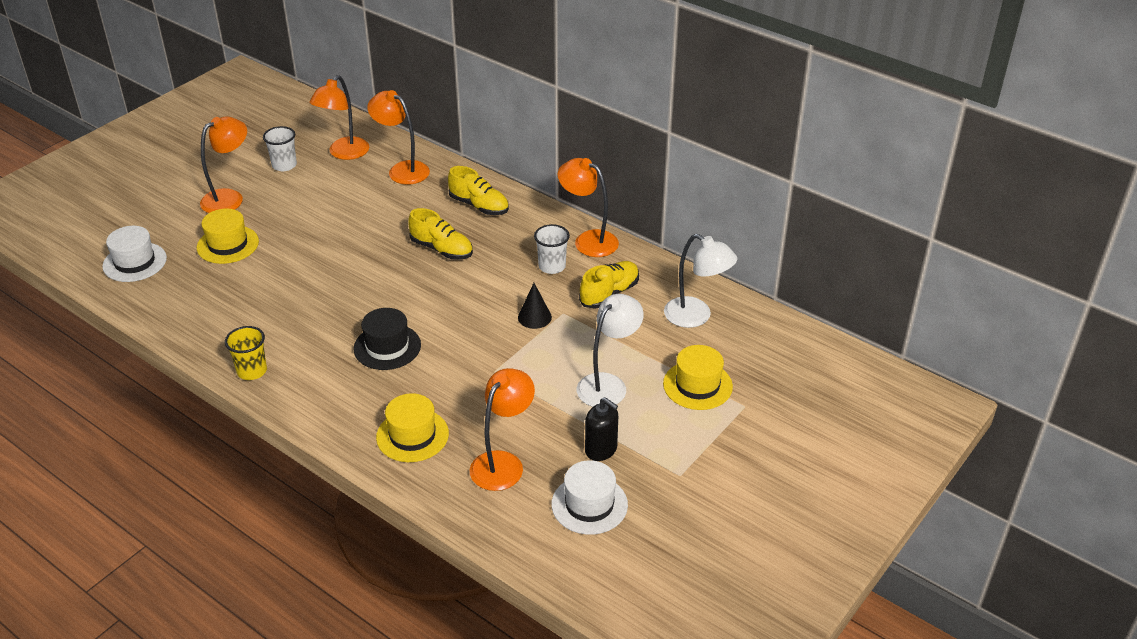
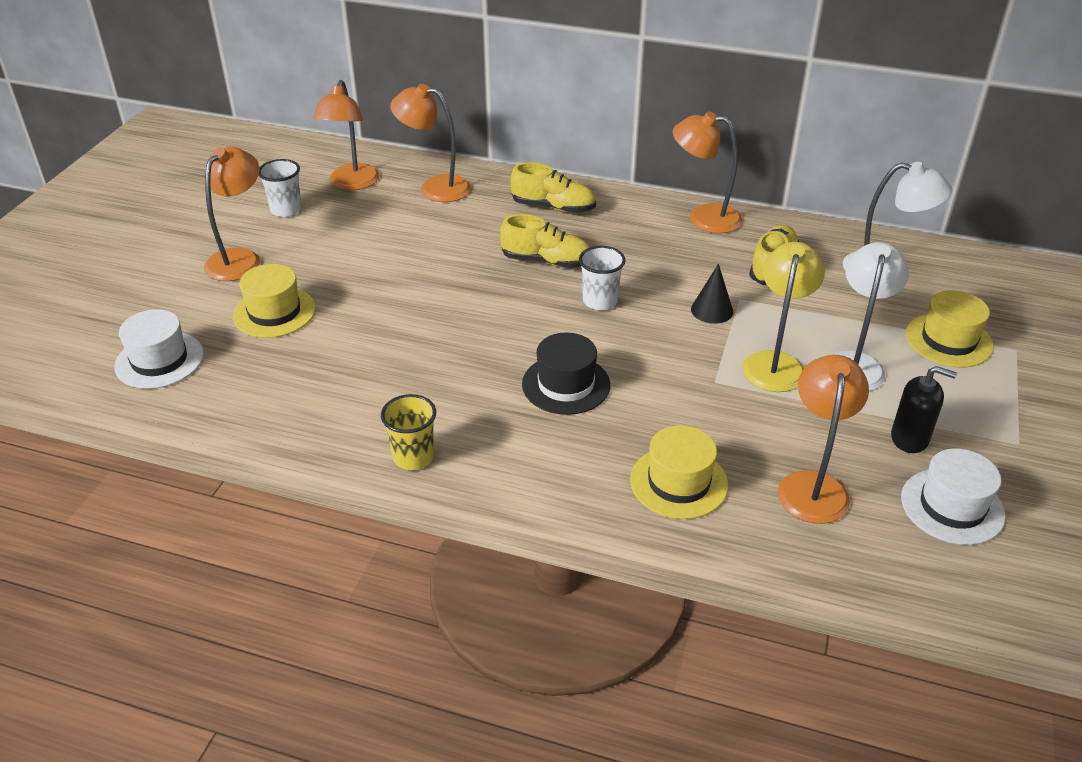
camera: 20 degrees left, 0 degrees up
white cup [534,224,570,274] -> white cup moved to [579,246,626,310]
none -> yellow lamp [742,242,825,392]

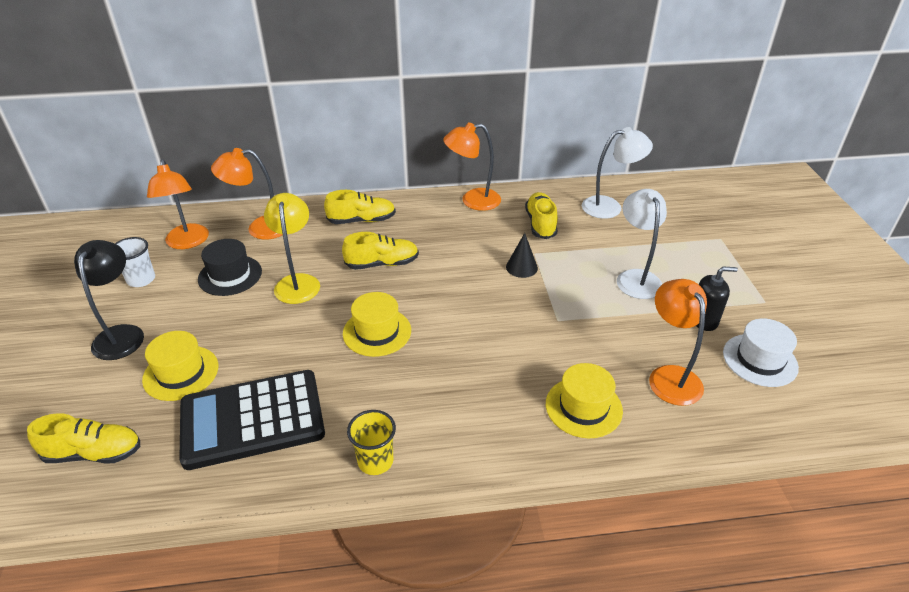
camera: 25 degrees left, 0 degrees up
white hat [114,309,204,389] -> yellow shoe [27,413,140,464]
orange lamp [204,147,260,281] -> black lamp [74,240,144,360]
black hat [522,332,610,415] -> black hat moved to [198,239,262,296]
white cup [579,246,626,310] -> none
yellow lamp [742,242,825,392] -> yellow lamp moved to [264,193,320,304]
yellow hat [906,290,994,367] -> yellow hat moved to [343,292,411,357]
none -> black calculator [179,370,325,470]

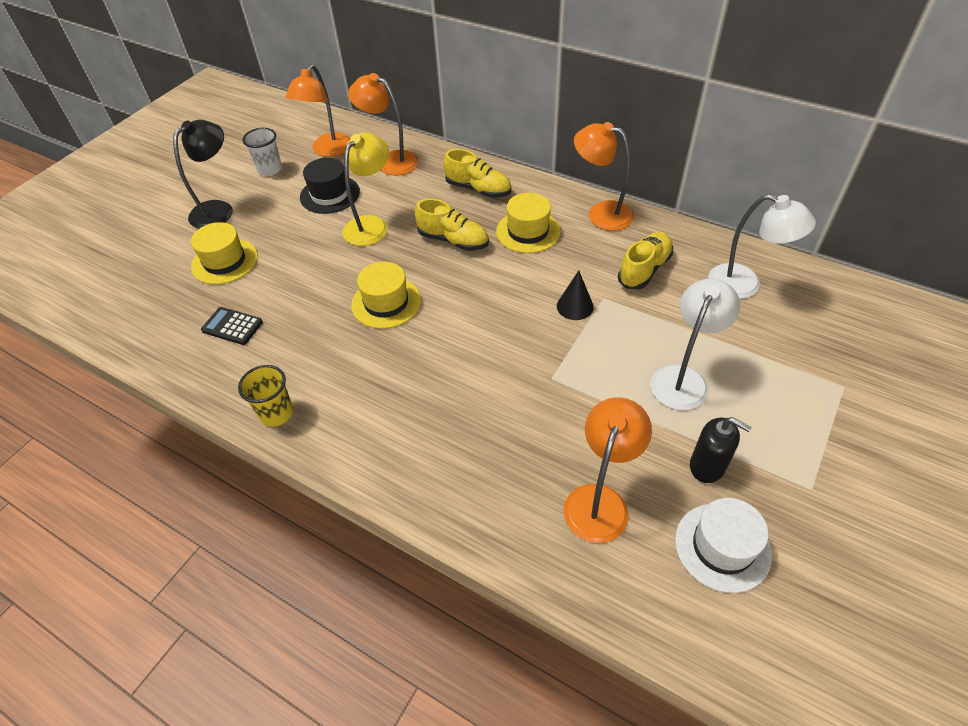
camera: 40 degrees right, 10 degrees up
yellow shoe [27,413,140,464] -> none
black calculator [179,370,325,470] -> black calculator [201,307,263,345], size x0.42
yellow hat [546,363,623,438] -> yellow hat moved to [496,193,561,253]

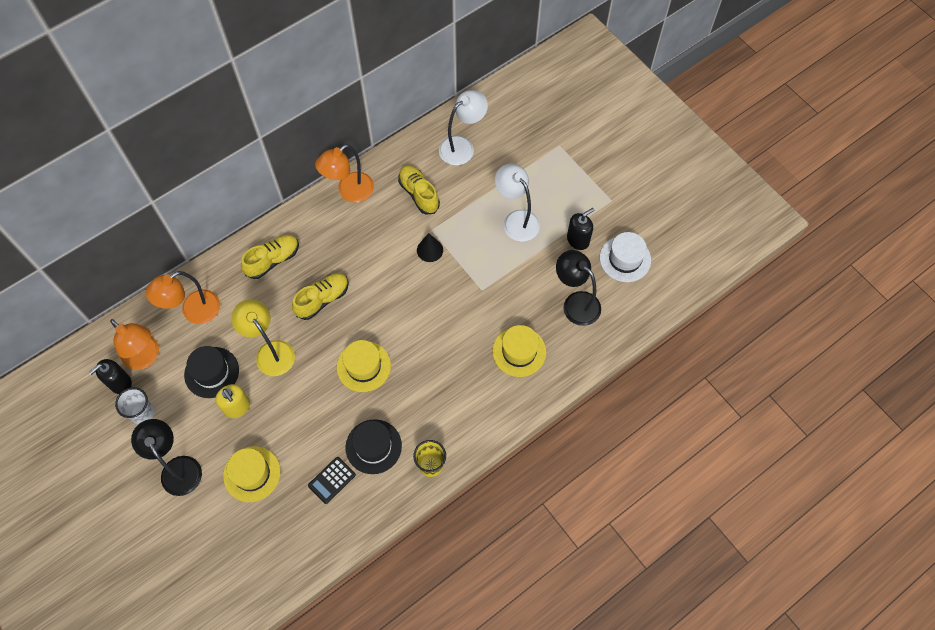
camera: 70 degrees left, 15 degrees up
yellow hat [496,193,561,253] -> yellow hat moved to [492,325,546,377]
orange lamp [564,397,652,543] -> black lamp [556,250,601,326]
none -> black soap dispenser [89,359,132,394]
none -> yellow soap dispenser [215,384,250,418]
none -> black hat [345,419,402,474]

